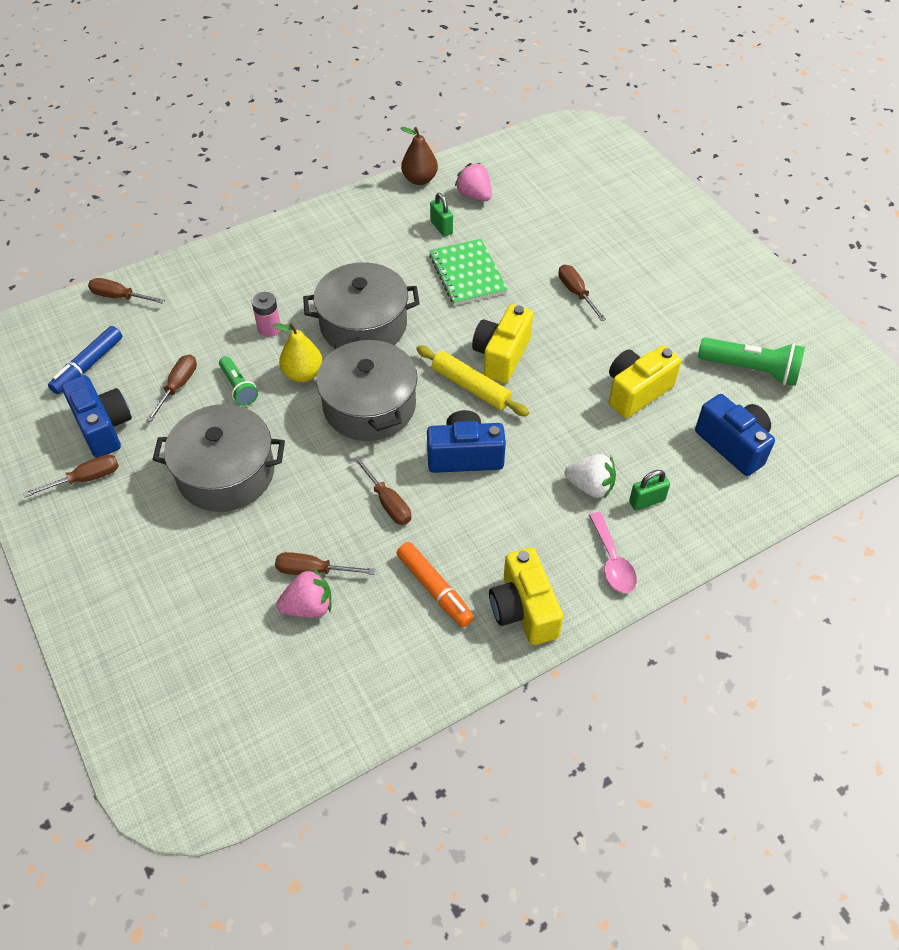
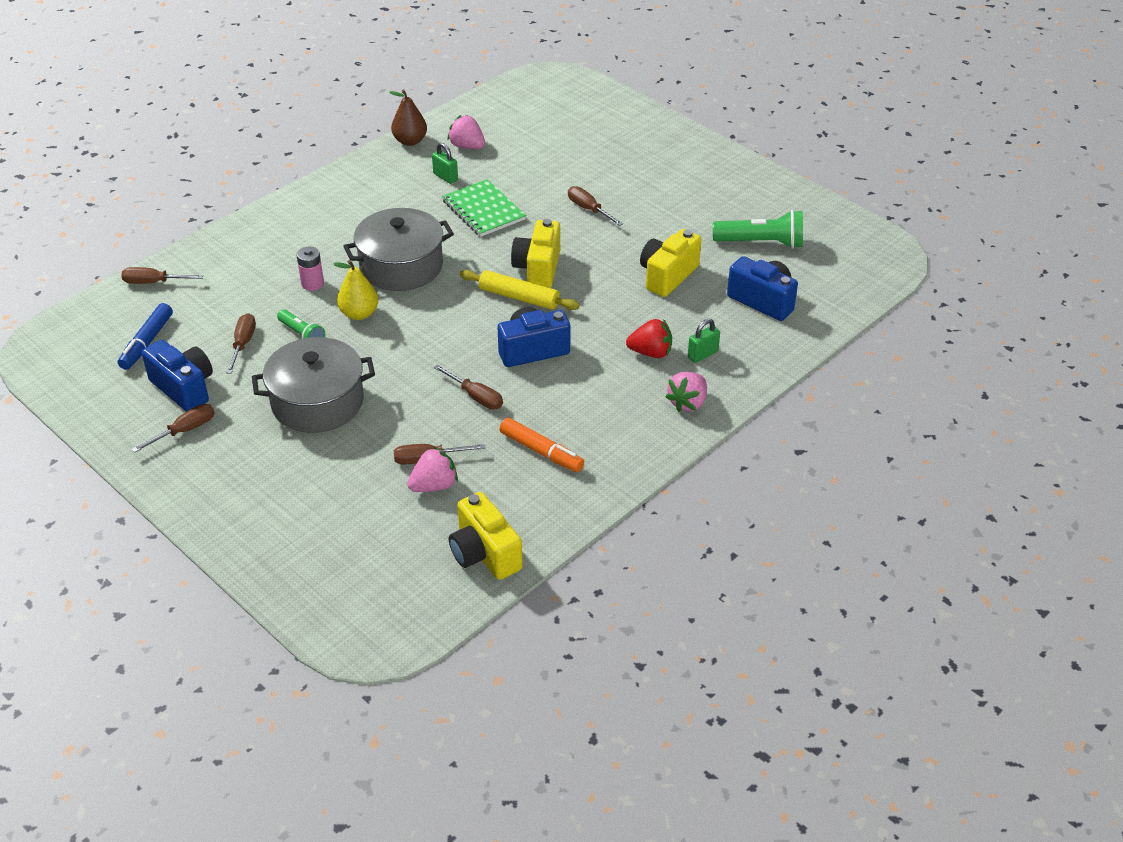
camera: 15 degrees left, 10 degrees down
grey pot [316,337,418,441] -> none
yellow camera [489,547,563,645] -> yellow camera moved to [449,492,523,580]
white strawberry [565,454,616,499] -> red strawberry [626,319,672,358]
pink spoon [589,512,637,593] -> pink strawberry [665,372,707,412]

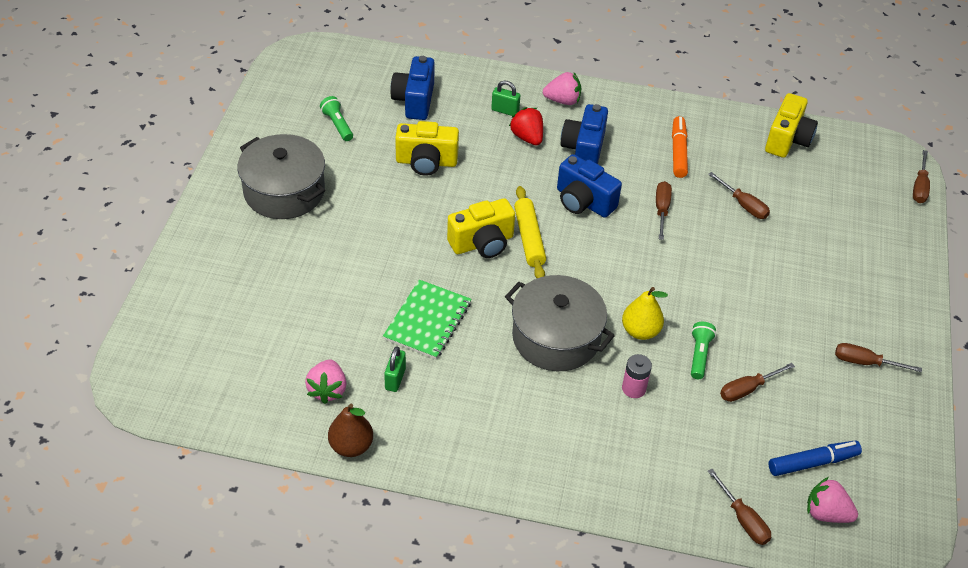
camera: 125 degrees left, 5 degrees up
blue camera [142,340,213,412] -> blue camera moved to [561,104,608,164]
grey pot [252,337,375,433] -> grey pot moved to [237,134,325,219]
pink strawberry [407,447,458,492] -> pink strawberry moved to [807,477,858,523]
brown screwdriver [568,186,623,226] -> brown screwdriver moved to [913,150,930,203]
green flashlight [713,210,803,249] -> green flashlight [320,96,353,141], size x0.60

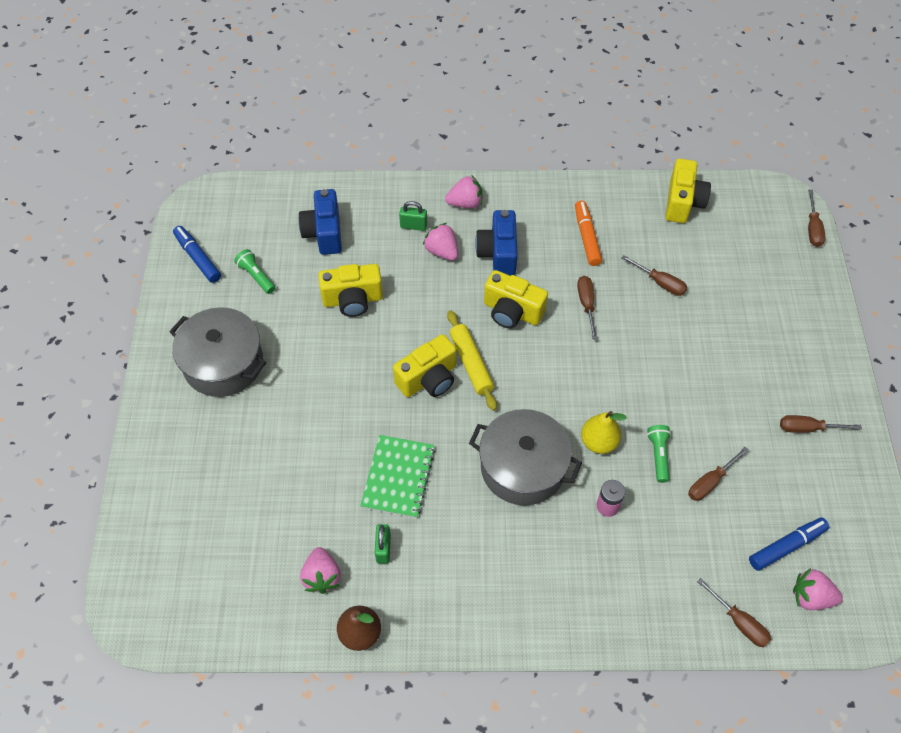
camera: 10 degrees left, 10 degrees up
red strawberry [509,107,543,145] -> pink strawberry [423,223,458,261]
blue camera [557,154,622,218] -> yellow camera [484,270,548,328]
none -> blue marker [173,226,221,283]

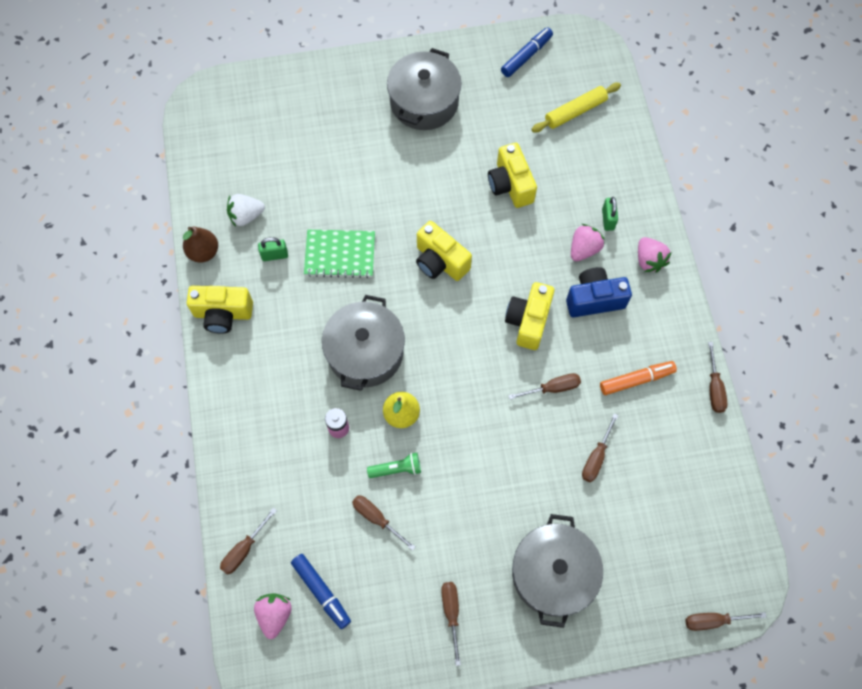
camera: 80 degrees right, 10 degrees up
green flashlight [234,249,275,294] -> none
blue camera [298,189,342,255] -> none
pink strawberry [300,547,341,594] -> white strawberry [227,194,265,227]
yellow rolling pin [447,310,497,411] -> yellow rolling pin moved to [532,83,621,132]
yellow camera [665,159,711,223] -> yellow camera moved to [187,286,253,333]
none -> grey pot [512,514,603,628]
none -> brown screwdriver [708,342,727,413]

